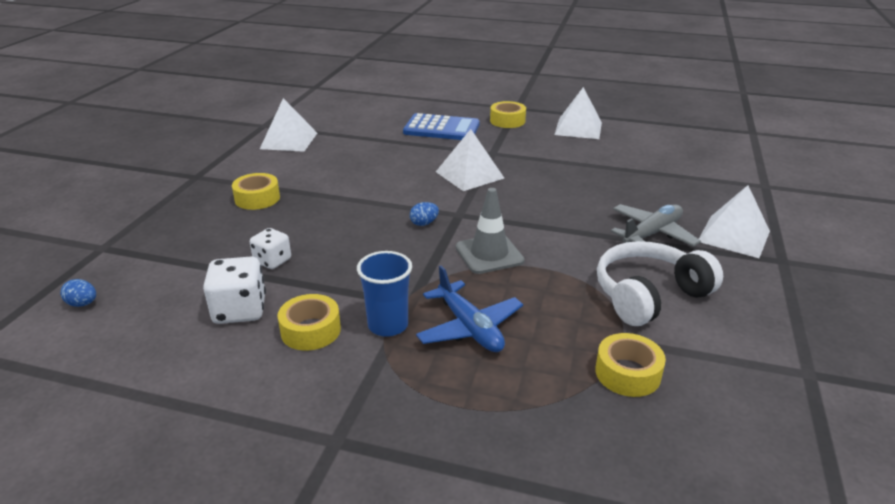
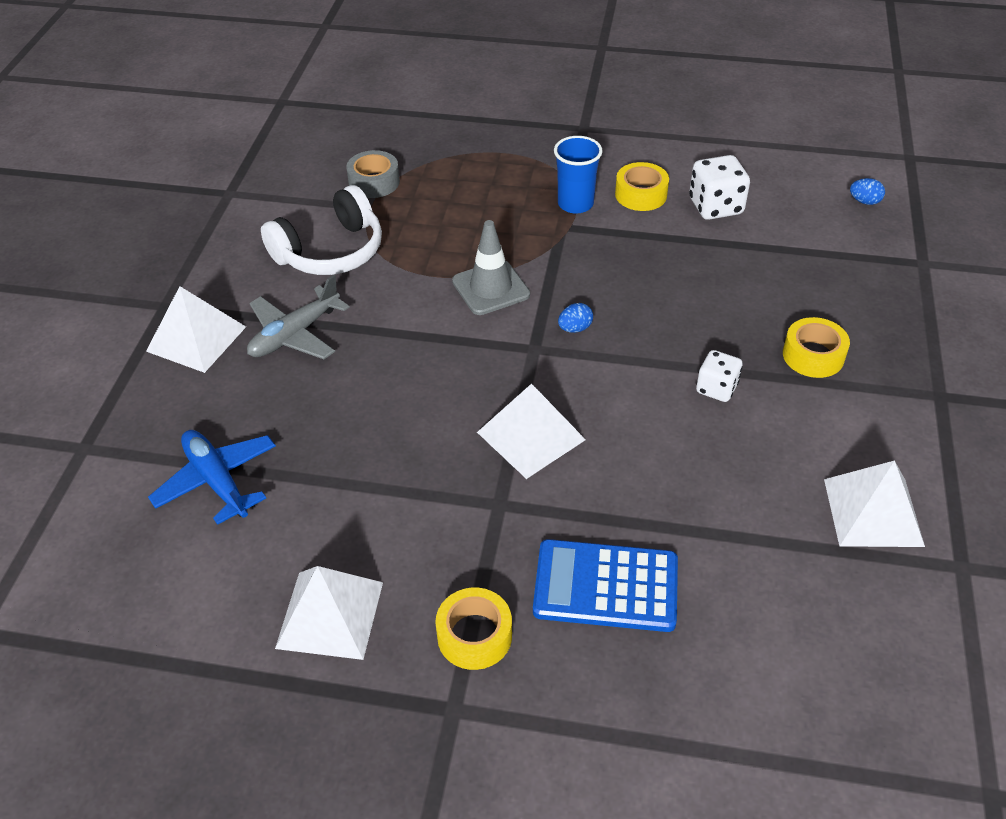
camera: 175 degrees right, 15 degrees up
white dice [250,228,291,269] -> white dice moved to [696,350,743,402]
blue plane [416,266,523,352] -> blue plane moved to [148,430,276,525]
yellow tape [595,333,666,397] -> grey tape [346,150,400,198]

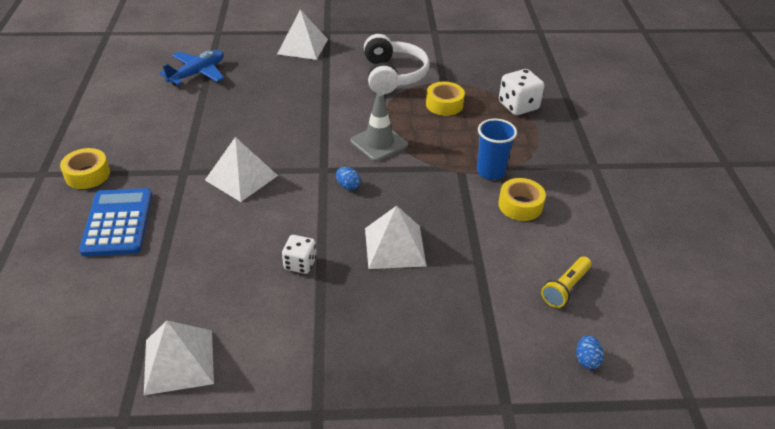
camera: 75 degrees right, 5 degrees down
grey plane [247,275,350,359] -> none
white headphones [261,185,382,275] -> white headphones turned 135 degrees counterclockwise [364,34,429,94]
white pyramid [275,566,383,660] -> white pyramid moved to [365,206,426,269]
grey tape [346,150,400,198] -> none
white dice [689,155,750,220] -> white dice moved to [499,69,544,115]
yellow tape [783,317,850,378] -> yellow tape moved to [426,82,465,116]
none -> yellow flashlight [541,256,592,308]

